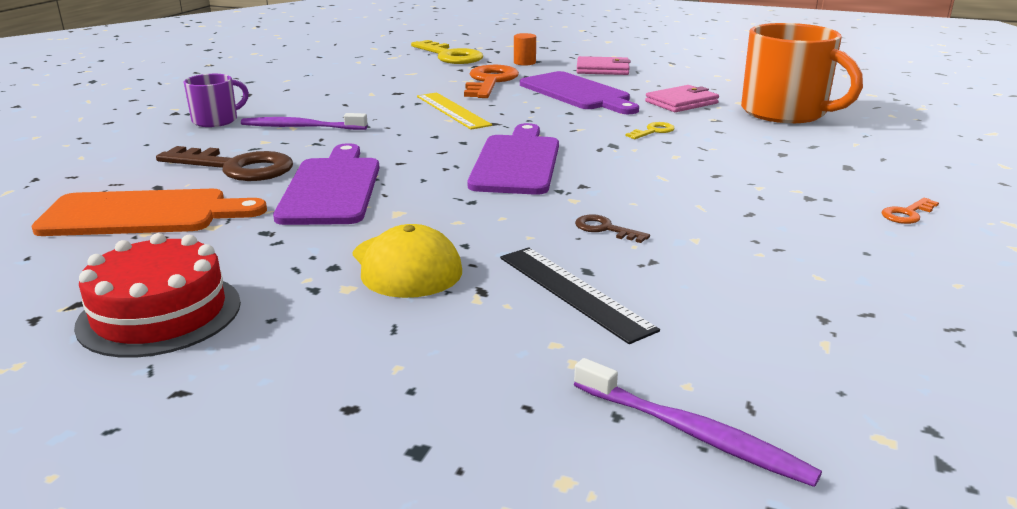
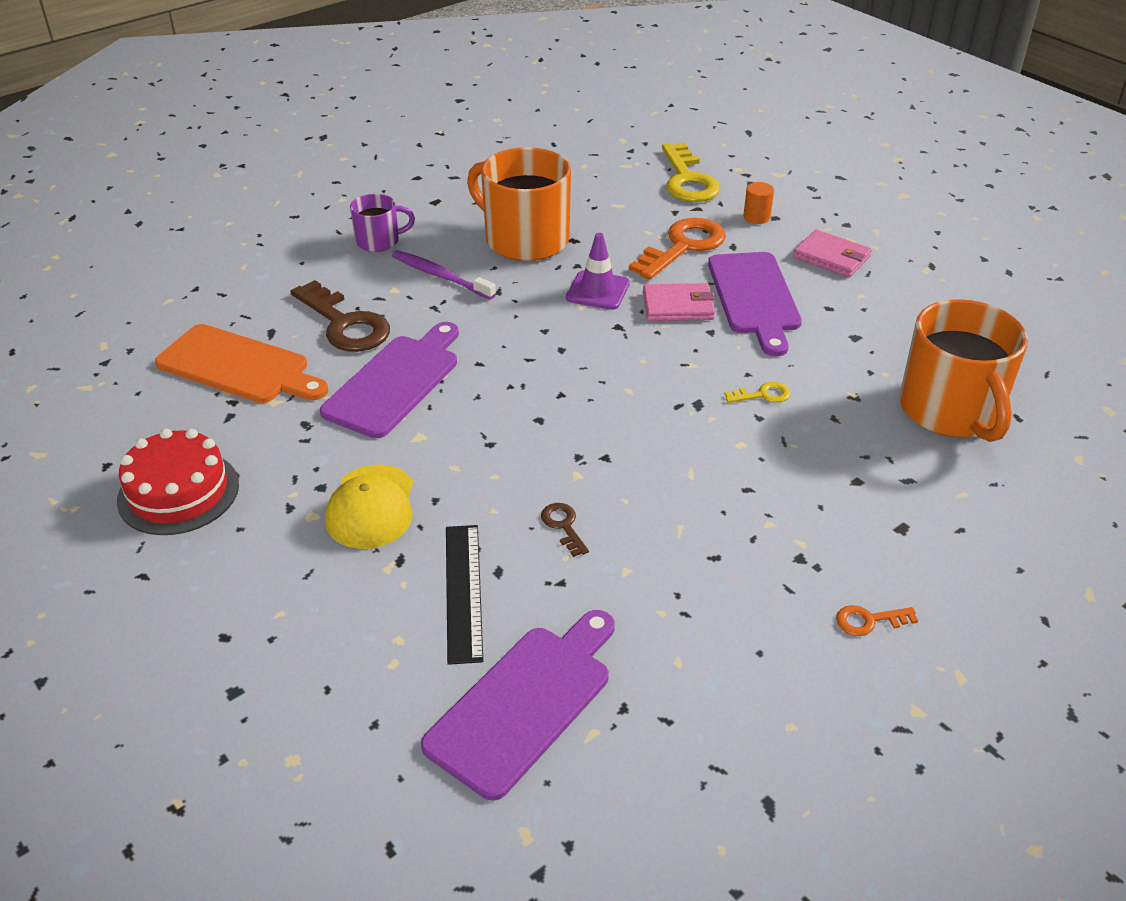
camera: 30 degrees right, 15 degrees up
yellow ruler [417,92,492,130] -> purple traffic cone [566,233,630,310]
purple cutting board [467,123,559,195] -> purple cutting board moved to [421,610,615,801]
purple toothbrush [574,358,822,487] -> none
pink wallet [645,85,719,112] -> pink wallet moved to [643,283,715,321]
none -> orange mug [467,147,571,261]

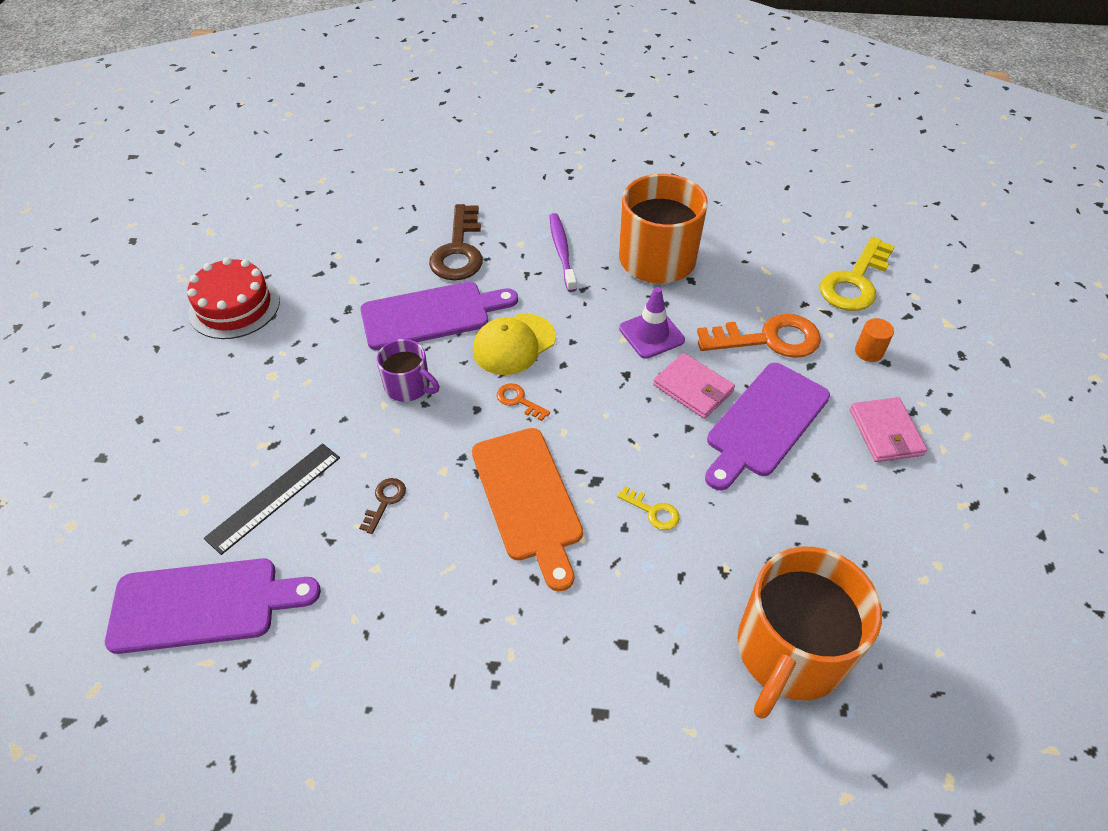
camera: 45 degrees right, 10 degrees up
orange cutting board [155,324,328,403] -> orange cutting board moved to [472,428,583,592]
yellow cap [325,464,413,549] -> yellow cap moved to [473,313,556,375]
purple mug [350,194,415,252] -> purple mug moved to [376,339,439,402]
orange key [836,605,918,636] -> orange key moved to [497,383,550,421]

